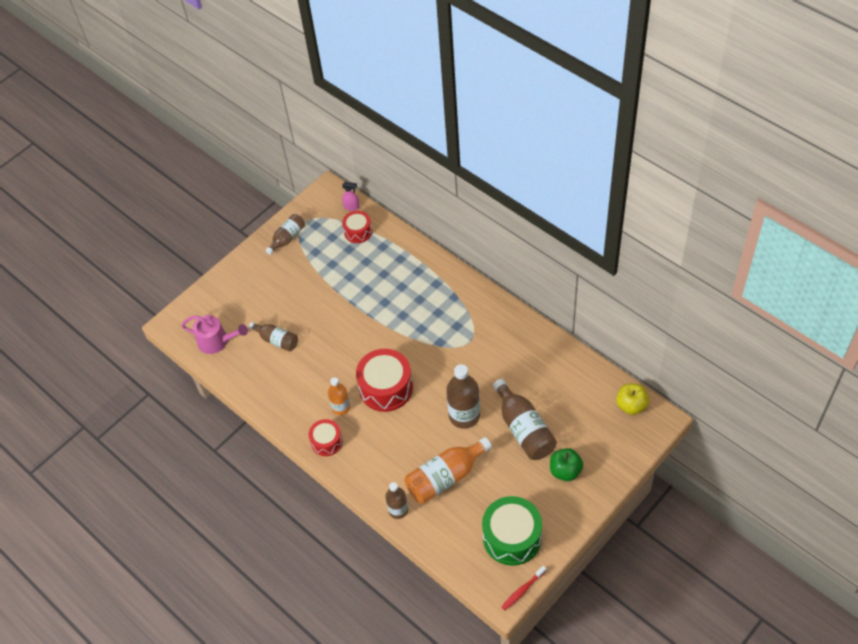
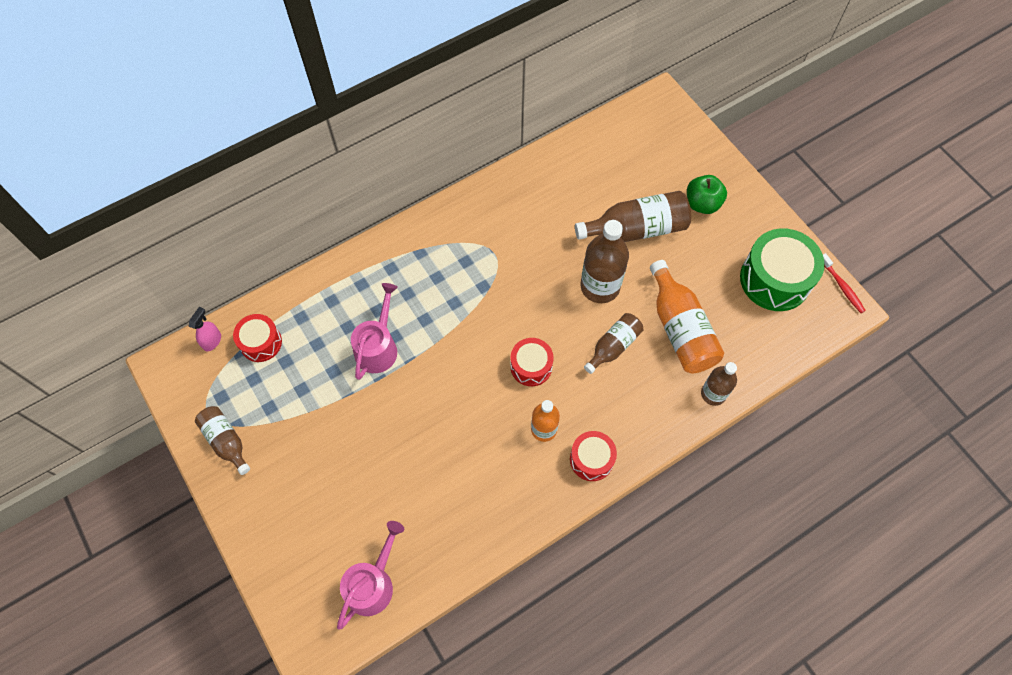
camera: 80 degrees left, 10 degrees up
brown bottle [249,322,298,352] -> brown bottle moved to [584,313,643,374]
red drum [356,349,413,412] -> red drum [510,338,553,386], size x0.57
yellow apple [616,383,649,415] -> none
none -> pink watering can [351,283,398,380]

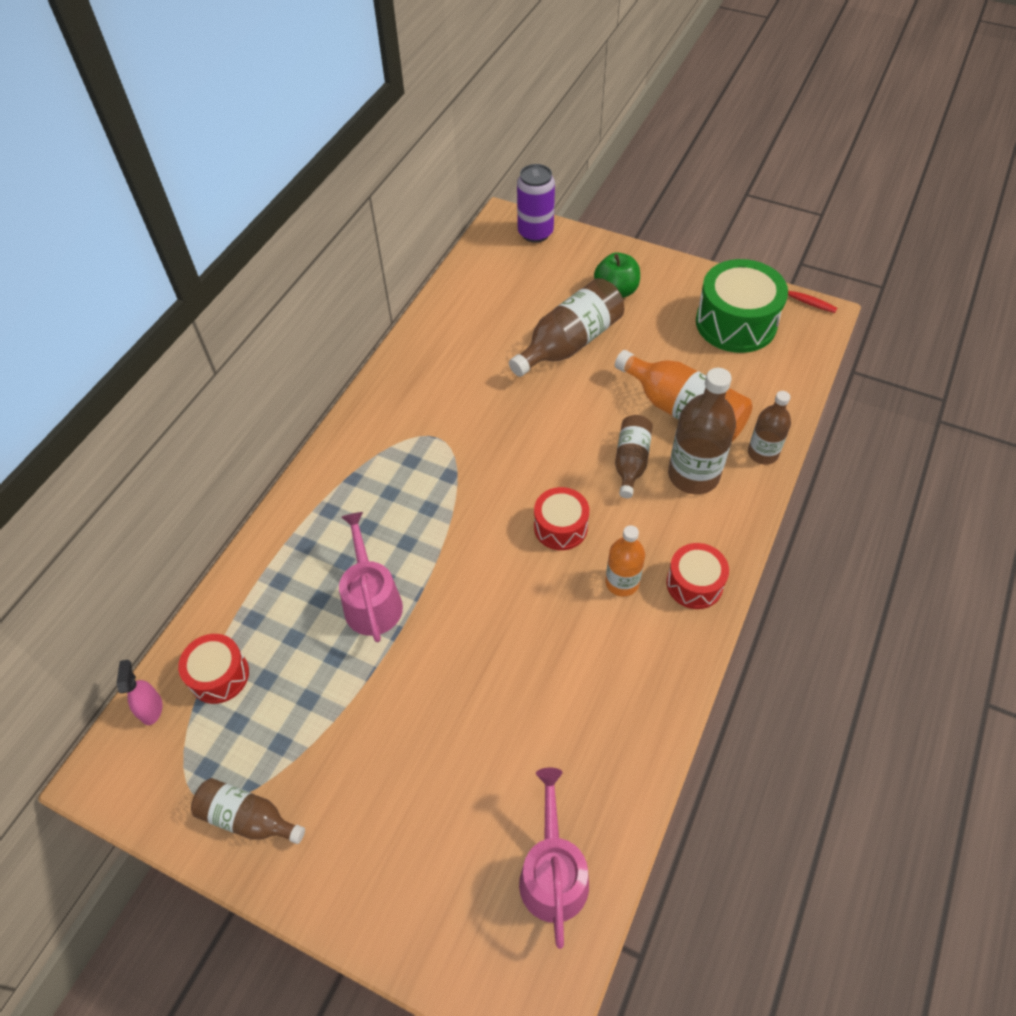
camera: 30 degrees left, 10 degrees down
brown bottle [581,220,629,303] -> brown bottle moved to [668,368,736,494]
none -> purple can [517,164,555,243]

